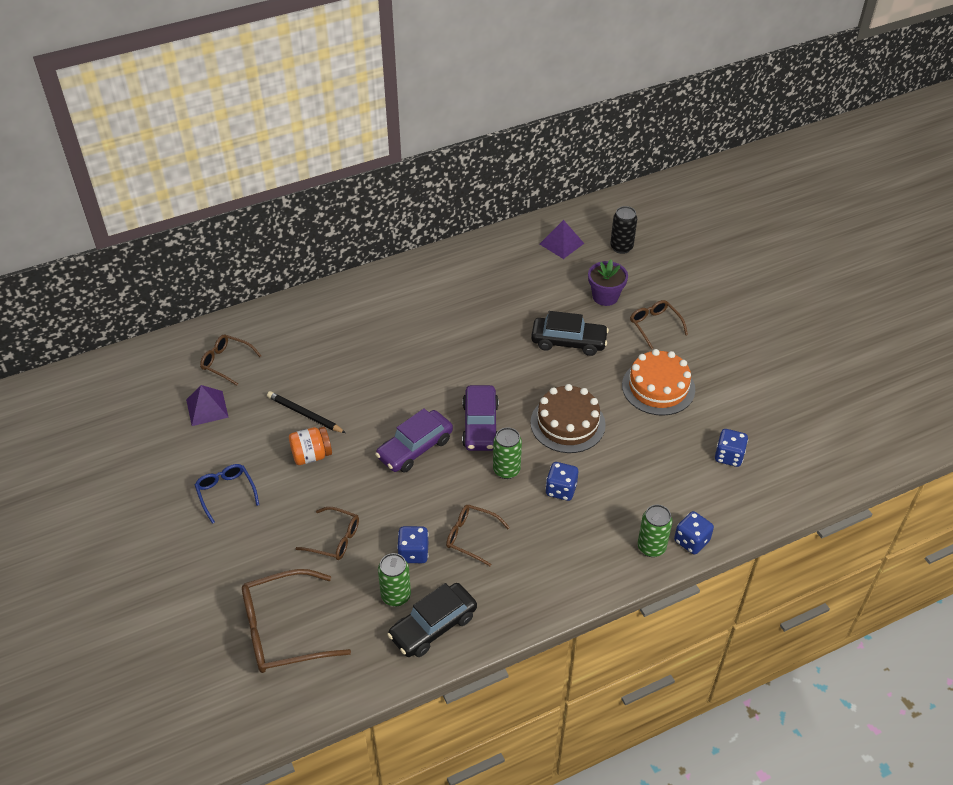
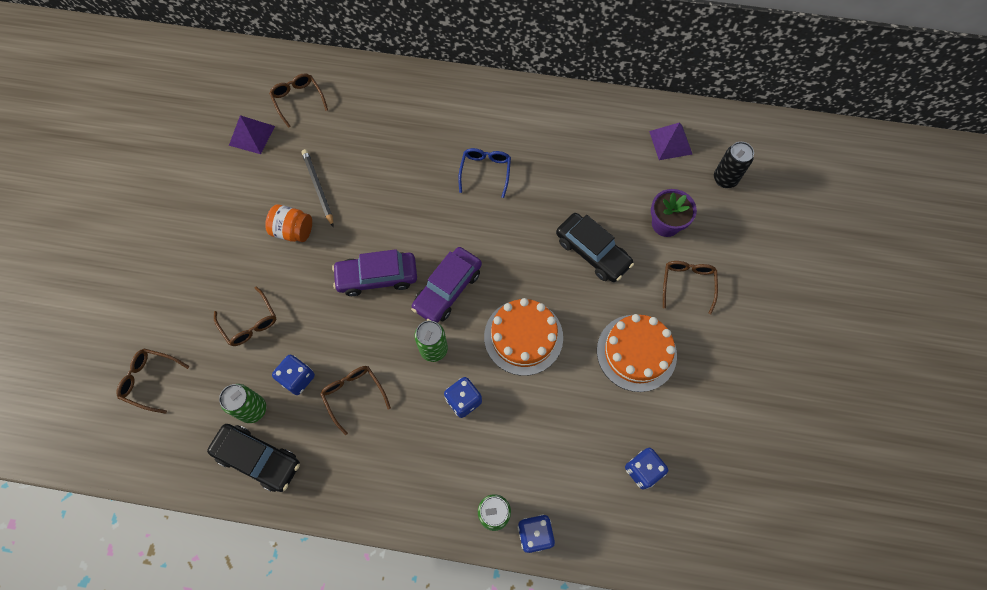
camera: 35 degrees right, 20 degrees up
blue glasses [195,464,259,524] -> blue glasses moved to [458,148,511,198]
brown glasses [242,569,351,673] -> brown glasses [116,348,190,414], size x0.57
black car [387,583,477,657] -> black car turned 150 degrees counterclockwise [207,424,300,492]
brown cake [530,384,606,453] -> orange cake [484,298,563,376]

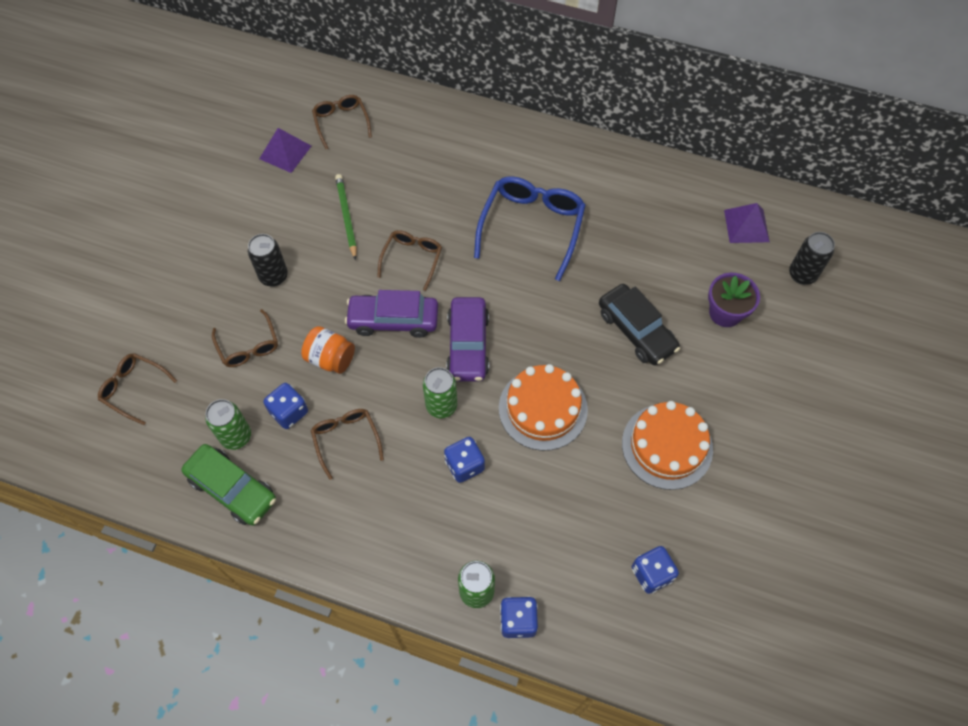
camera: 10 degrees right, 5 degrees down
black car [207,424,300,492] -> green car [181,444,276,526]
orange jar [265,204,312,242] -> orange jar moved to [301,326,355,374]
black pencil [301,149,334,227] -> green pencil [335,174,357,260]
purple car [411,247,482,323] -> purple car turned 45 degrees counterclockwise [446,297,489,381]
blue glasses [458,148,511,198] -> blue glasses [474,176,586,281], size x1.75
brown glasses [663,261,718,314] -> brown glasses moved to [377,230,442,291]
none -> black can [248,234,288,287]

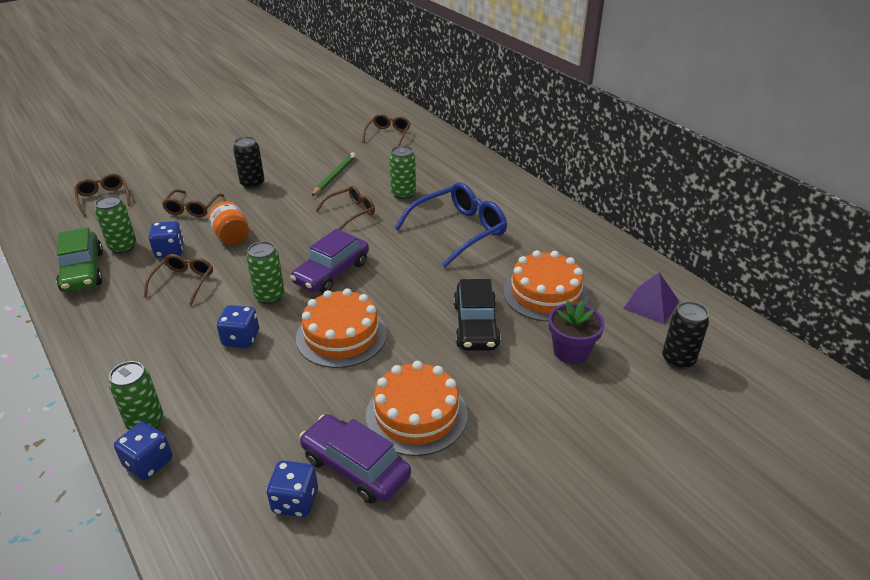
camera: 35 degrees right, 25 degrees down
purple pyramid [259,128,311,173] -> none
purple car [345,290,438,338] -> purple car moved to [299,414,411,504]
none -> green can [389,146,416,199]
none -> orange cake [503,250,588,322]

